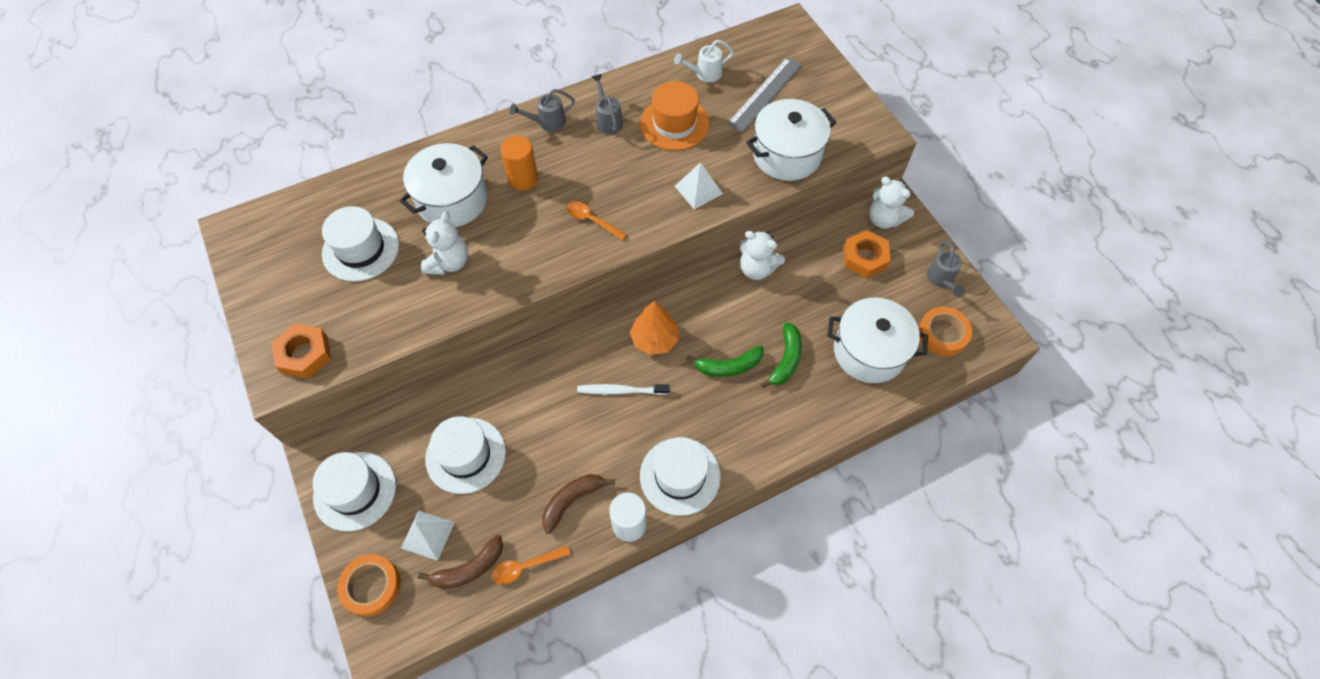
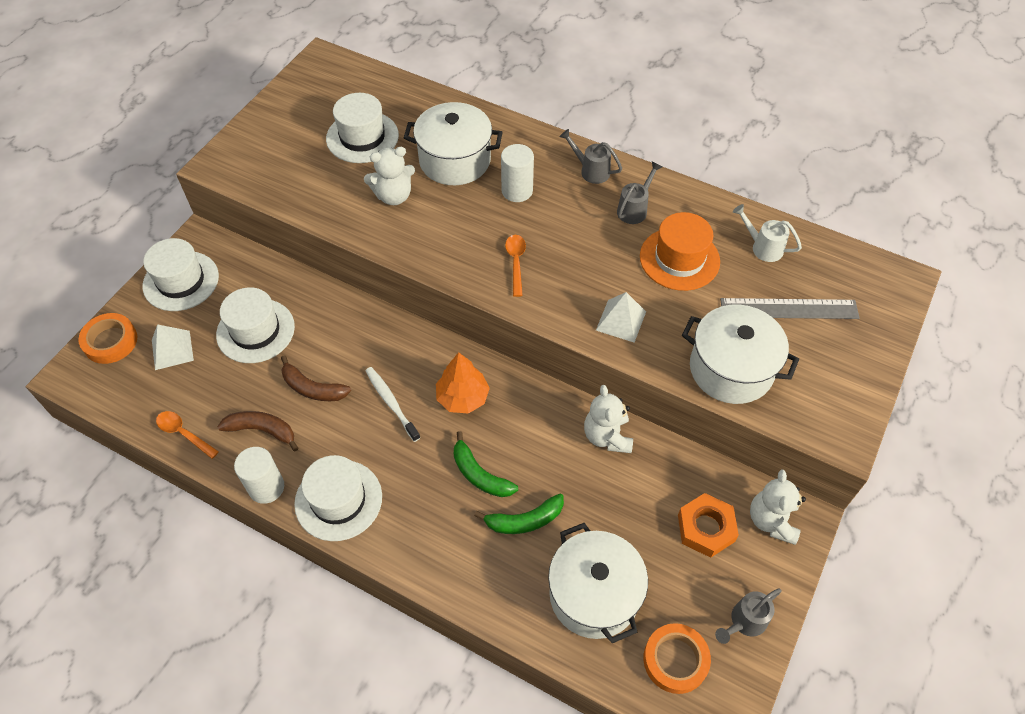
camera: 55 degrees right, 5 degrees down
orange nut [271,324,331,379] -> none
brown banana [418,535,503,589] -> brown banana moved to [281,355,351,401]
orange cylinder [500,136,538,190] -> white cylinder [501,144,534,202]

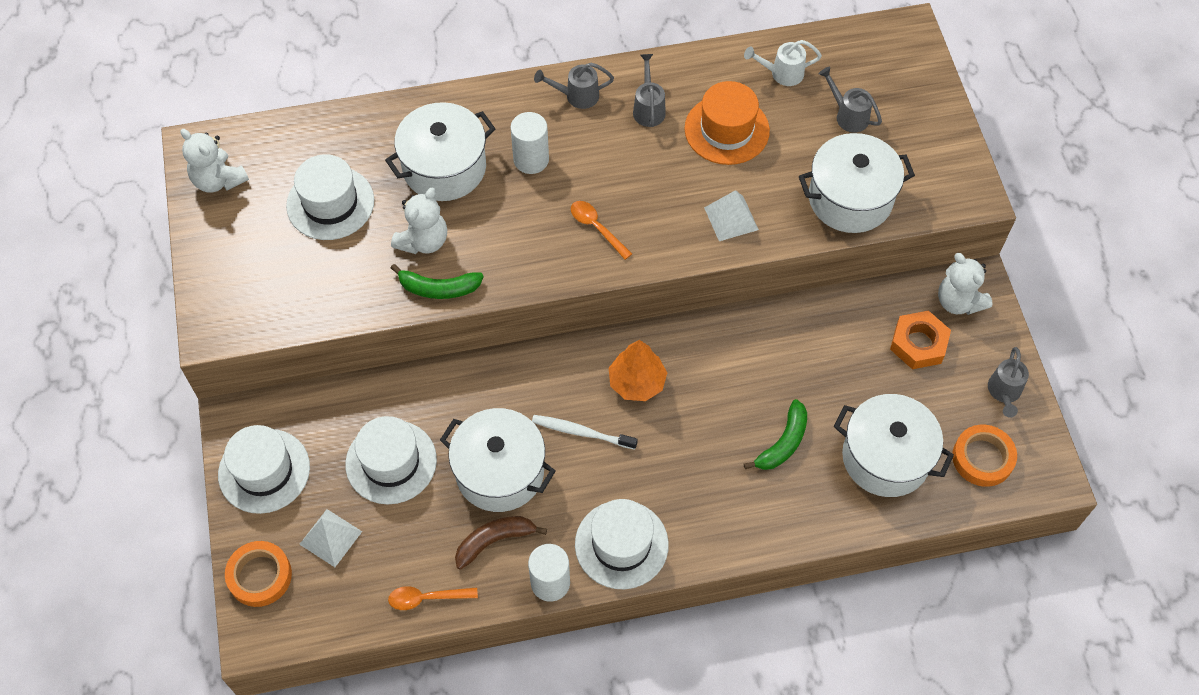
camera: 40 degrees left, 5 degrees up
brown banana [281,355,351,401] -> white pot [440,408,556,512]
green banana [454,431,518,497] -> green banana moved to [391,264,484,299]
white teddy bear [584,385,633,453] -> white teddy bear moved to [181,129,249,193]
grey ruler [720,298,860,319] -> grey watering can [819,67,882,133]

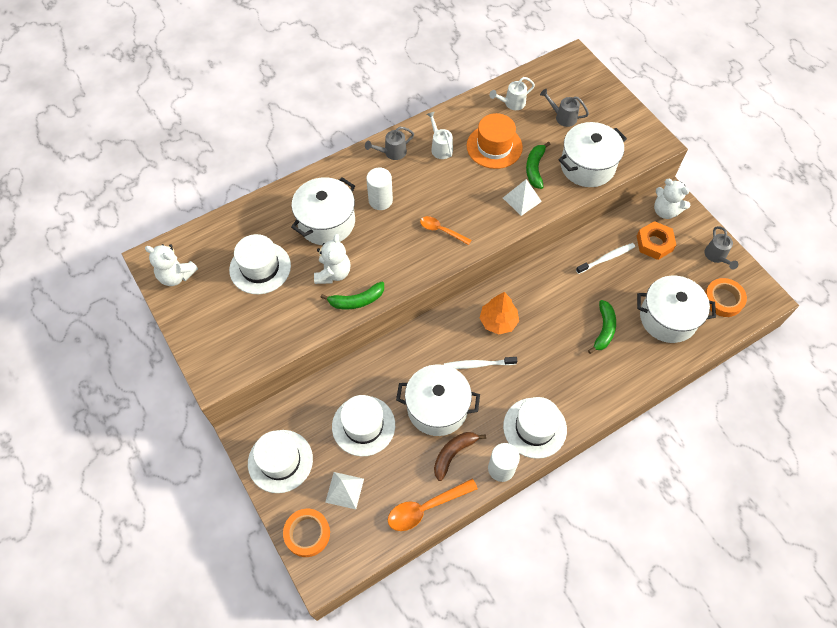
camera: 20 degrees left, 0 degrees up
orange spoon [388,586,478,610] -> orange spoon [388,479,478,531], size x1.55
grey watering can [633,54,666,127] -> white watering can [427,111,453,159]
none -> green banana [526,142,551,189]
none -> white toothbrush [576,243,635,274]

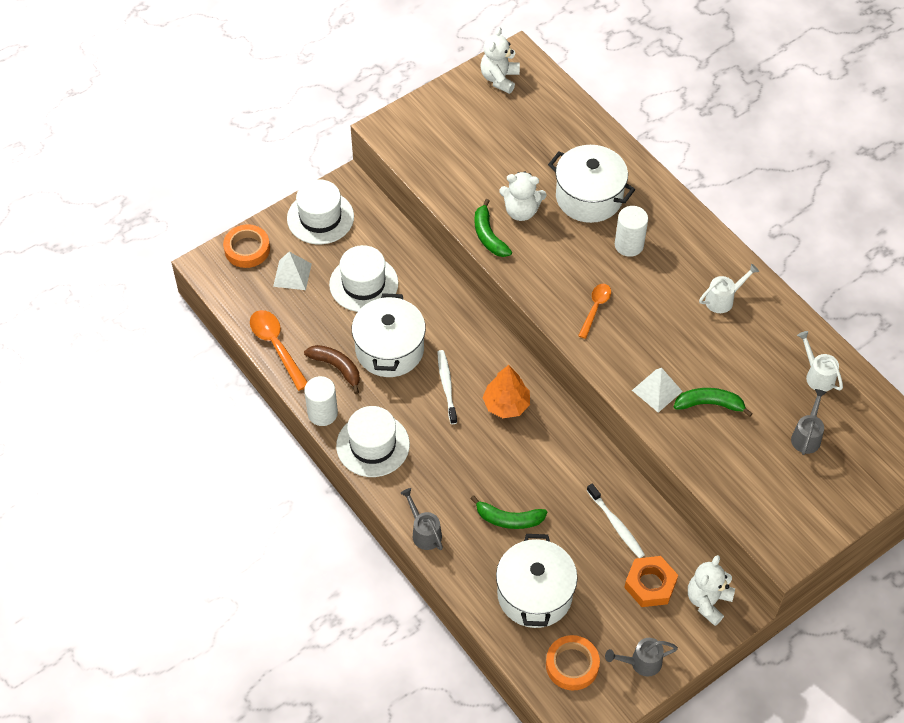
camera: 85 degrees right, 5 degrees down
white hat [229,234,291,294] -> none
grey watering can [365,127,414,160] -> grey watering can moved to [400,488,443,550]
orange hat [467,113,523,169] -> none
white pot [559,122,627,187] -> none

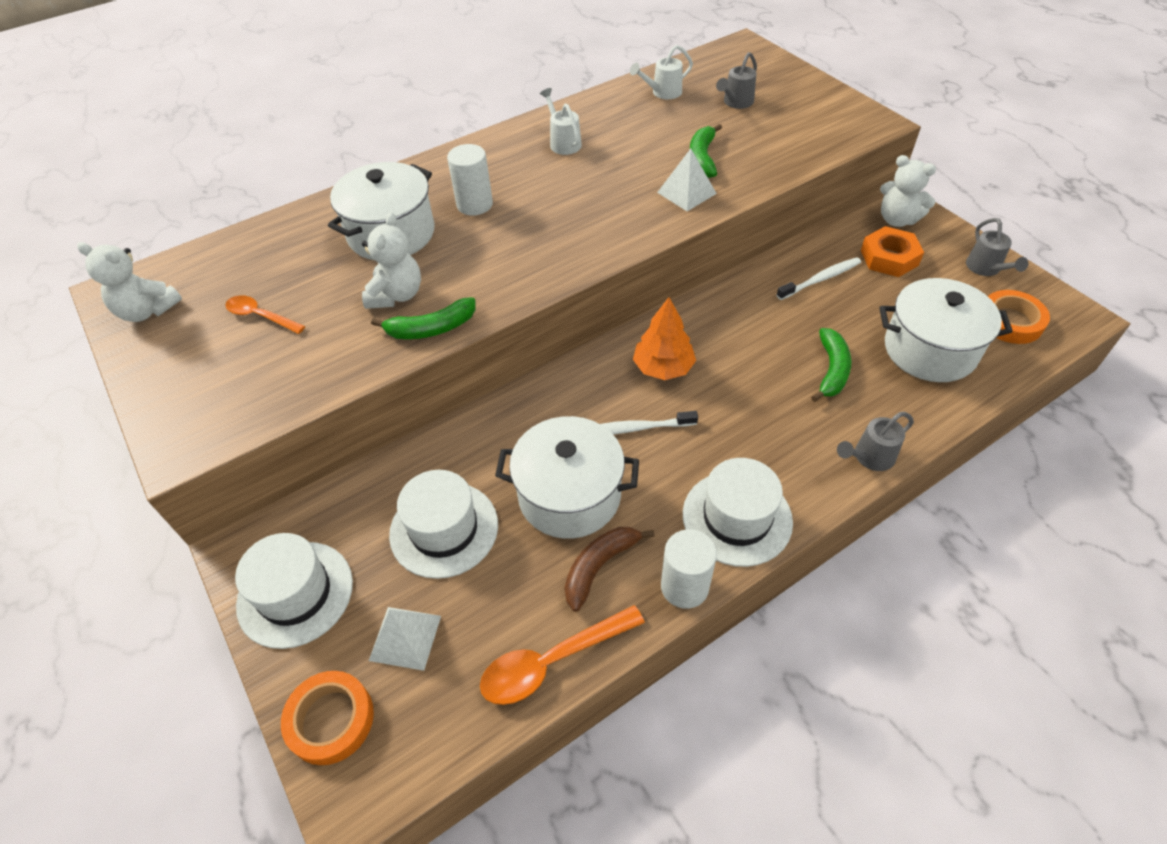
camera: 85 degrees left, 5 degrees down
orange spoon [578,284,611,339] -> orange spoon moved to [225,295,305,334]
grey watering can [791,389,827,455] -> grey watering can turned 75 degrees counterclockwise [716,52,757,109]

